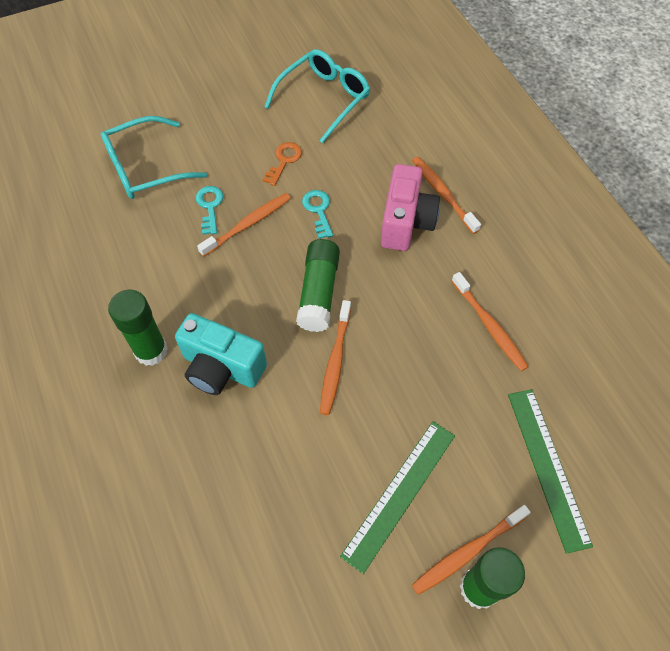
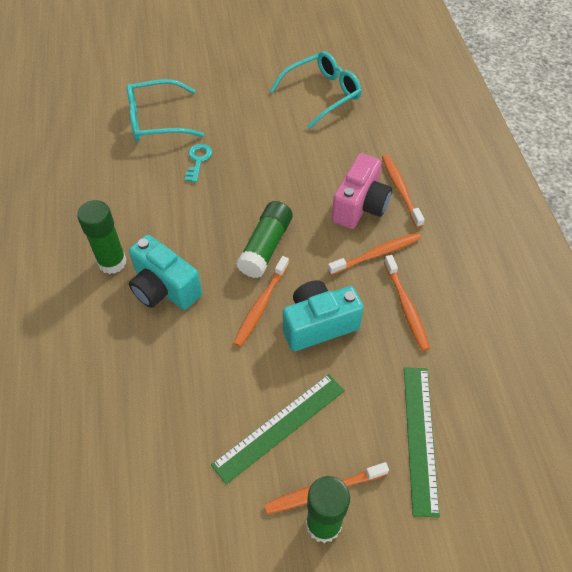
camera: 15 degrees right, 5 degrees down
orange toothbrush [197,193,291,257] -> orange toothbrush moved to [328,233,421,275]
orange key [263,142,302,186] -> none
turquoise key [302,190,333,239] -> none
none -> turquoise camera [283,280,364,351]

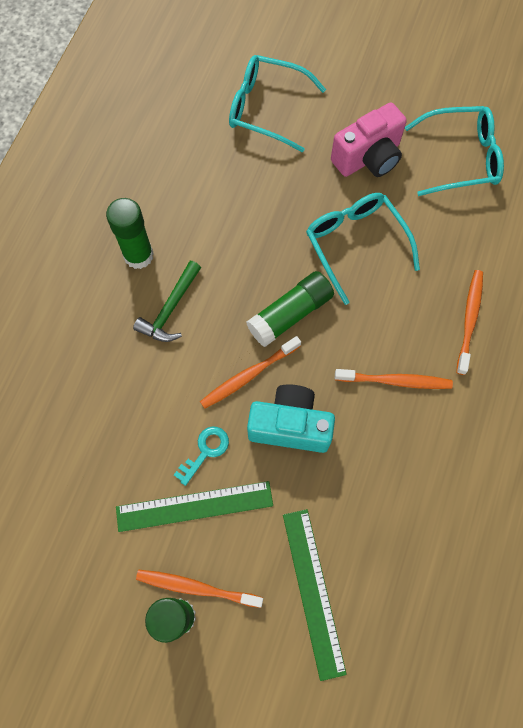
camera: 30 degrees right, 15 degrees up
turquoise camera [129,235,202,310] -> green hammer [133,261,201,342]
turquoise key [185,144,212,182] -> turquoise key moved to [174,426,229,486]
pink camera [332,153,392,229] -> pink camera moved to [331,102,407,177]
orange toothbrush [384,255,430,351] -> none
green ruler [404,367,440,517] -> green ruler turned 45 degrees counterclockwise [283,509,347,681]
none -> turquoise glasses [306,193,420,305]

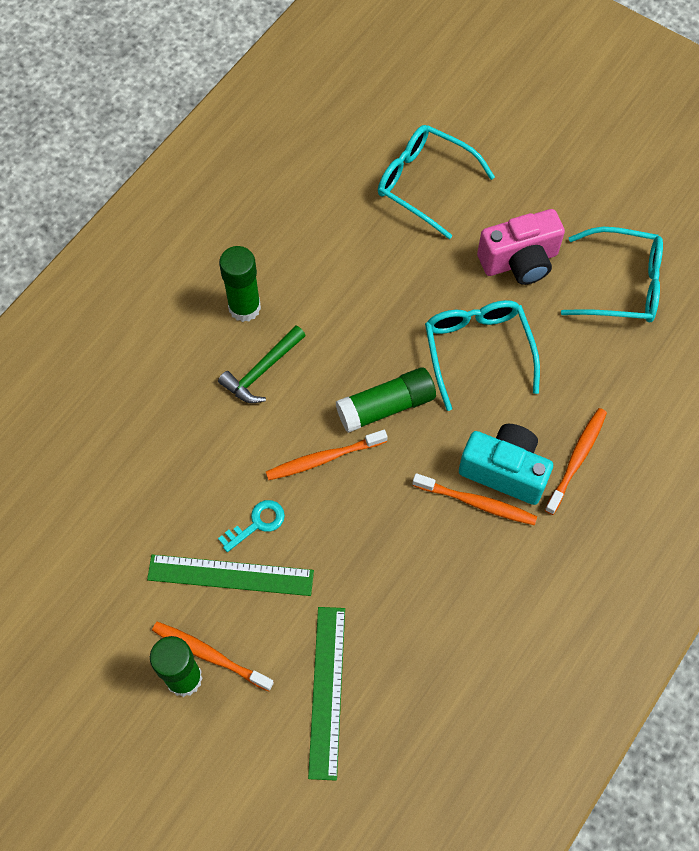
camera: 15 degrees right, 5 degrees down
turquoise camera [247,384,335,453] -> turquoise camera moved to [459,424,553,505]

